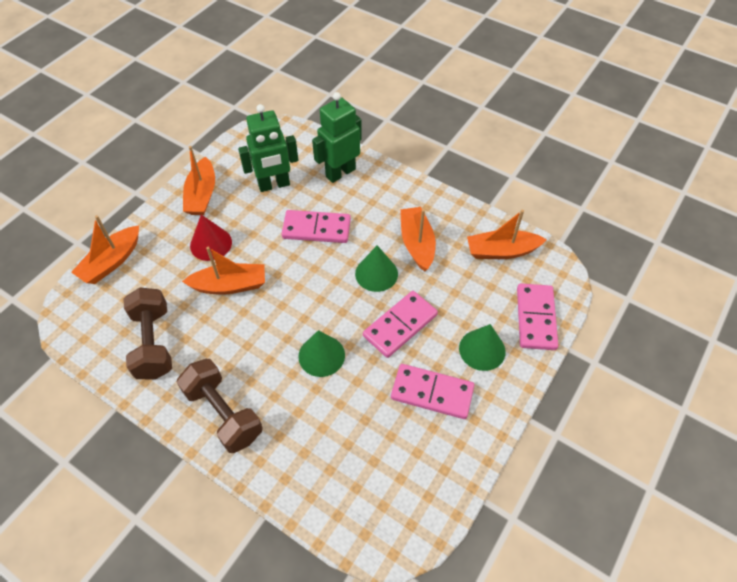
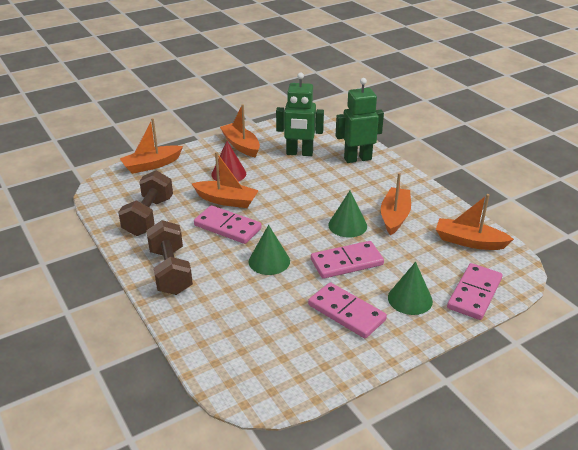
camera: 25 degrees right, 20 degrees down
orange boat [183,146,215,215] -> orange boat turned 120 degrees clockwise [220,104,260,158]
pink domino [281,210,351,243] -> pink domino moved to [194,205,262,244]

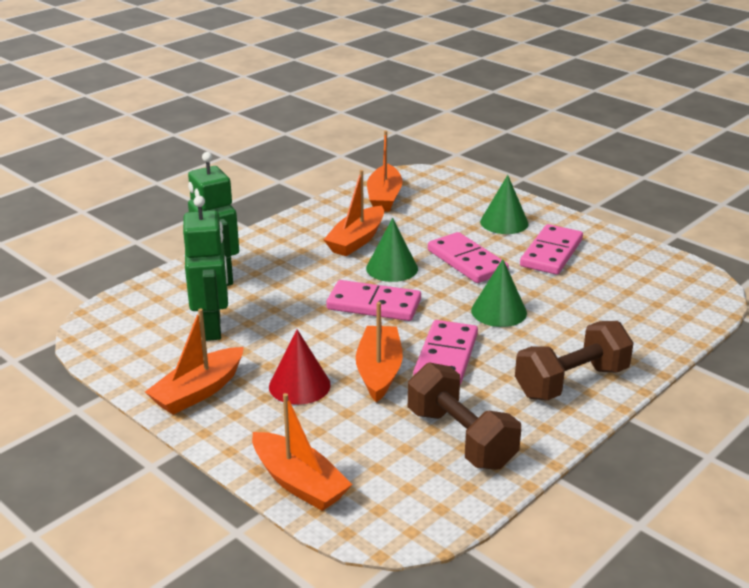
camera: 105 degrees left, 5 degrees down
brown dumbbell [118,170,173,236] -> brown dumbbell turned 60 degrees clockwise [408,362,521,470]
orange boat [381,173,411,235] -> orange boat turned 60 degrees counterclockwise [323,170,384,256]
pink domino [447,263,502,320] -> pink domino moved to [326,280,421,321]

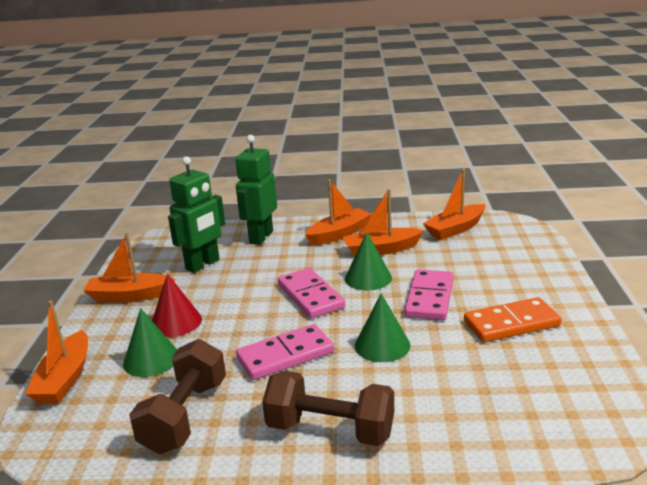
camera: 50 degrees right, 5 degrees down
orange boat [356,302,403,402] -> orange boat moved to [305,179,372,246]
green cone [480,175,528,234] -> green cone moved to [123,308,177,377]
pink domino [520,224,583,275] -> orange domino [464,297,562,342]

